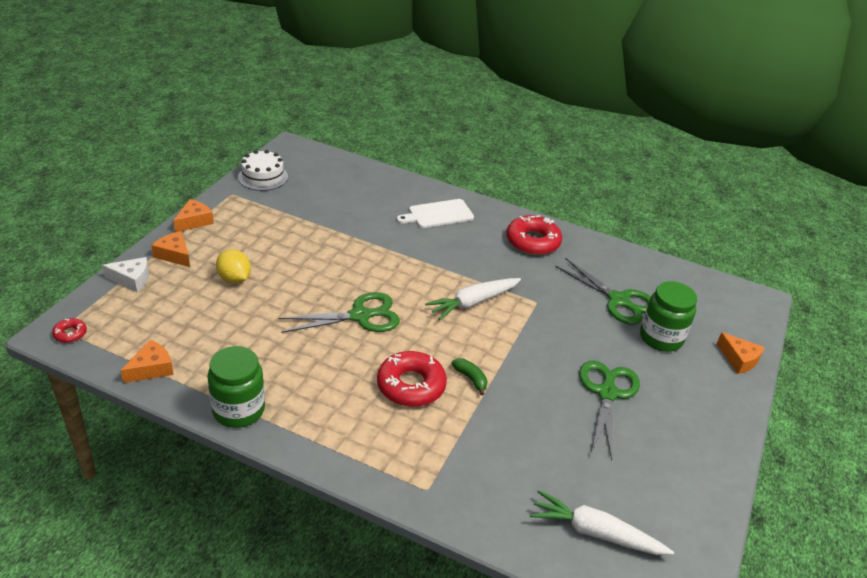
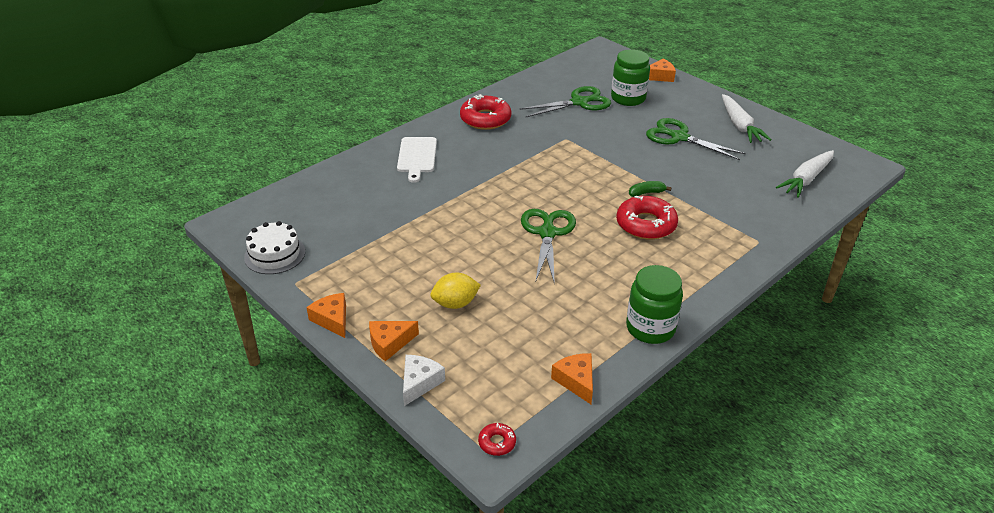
camera: 65 degrees left, 0 degrees up
white carrot [425,278,521,320] -> white carrot moved to [722,94,771,143]

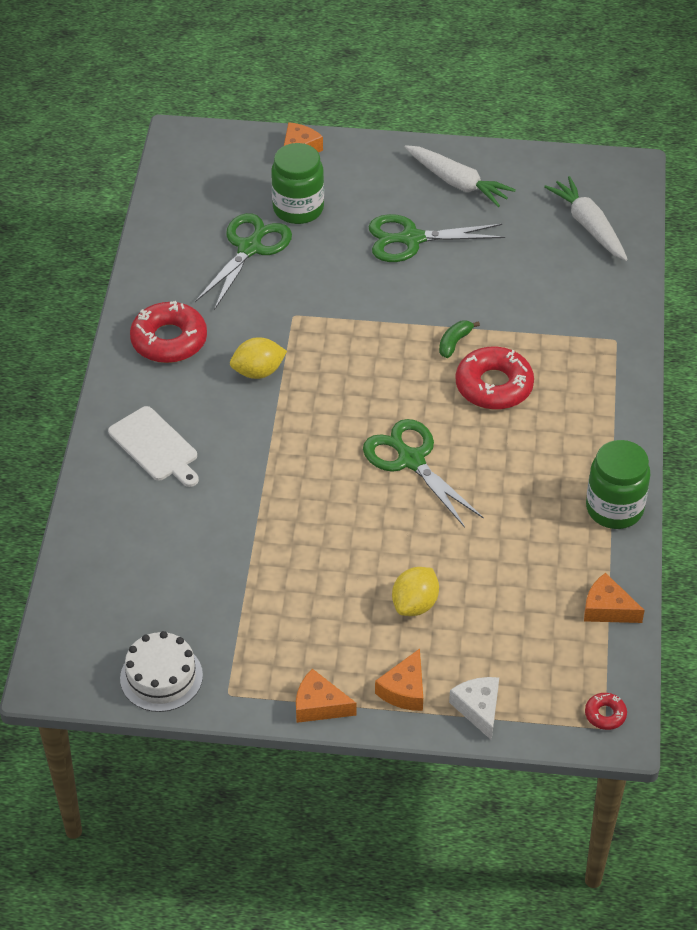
camera: 40 degrees left, 10 degrees up
white carrot [776,150,834,198] -> white carrot turned 150 degrees clockwise [544,176,628,261]
none -> yellow lemon [230,337,287,379]

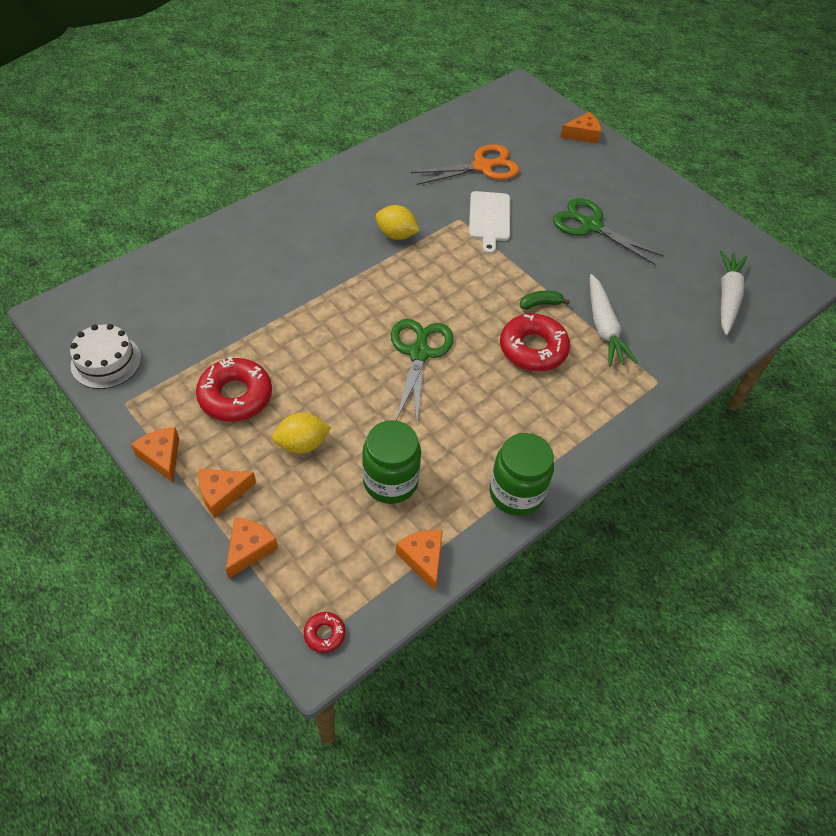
camera: 40 degrees right, 5 degrees up
white cutting board [108,406,199,487] -> white cutting board moved to [469,191,510,254]
red donut [130,301,207,363] -> red donut moved to [196,357,272,422]
green scissors [195,213,292,310] -> orange scissors [411,144,519,185]
green jar [271,143,324,224] -> green jar moved to [362,420,421,504]
white carrot [405,145,516,207] -> white carrot moved to [590,274,638,366]
white cheese [449,677,499,740] -> orange cheese [226,518,278,579]

